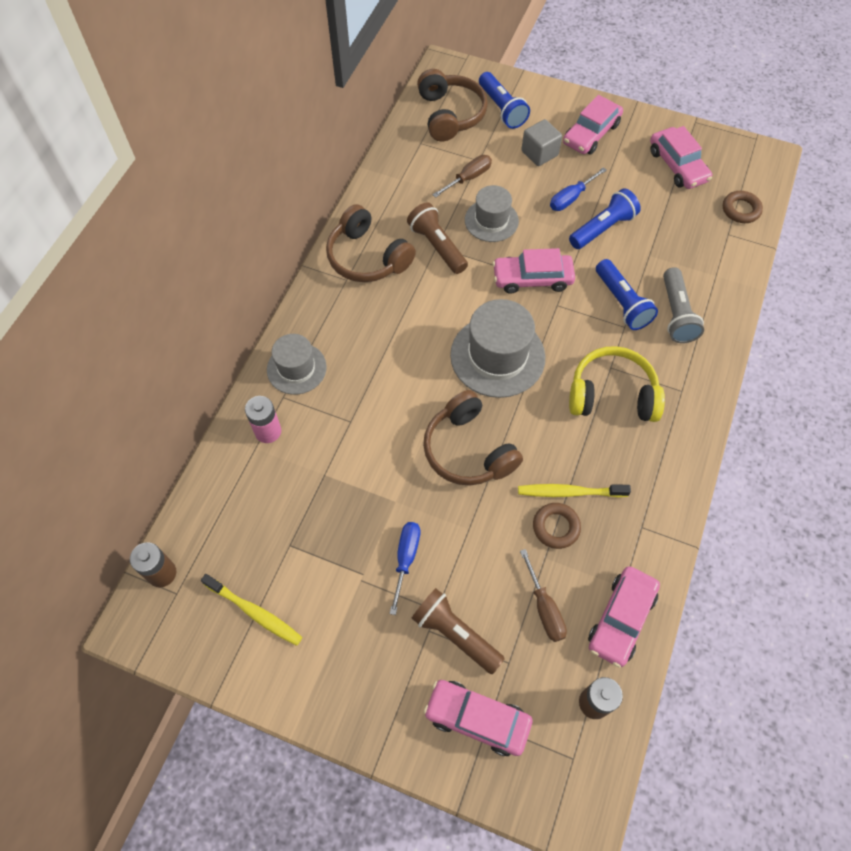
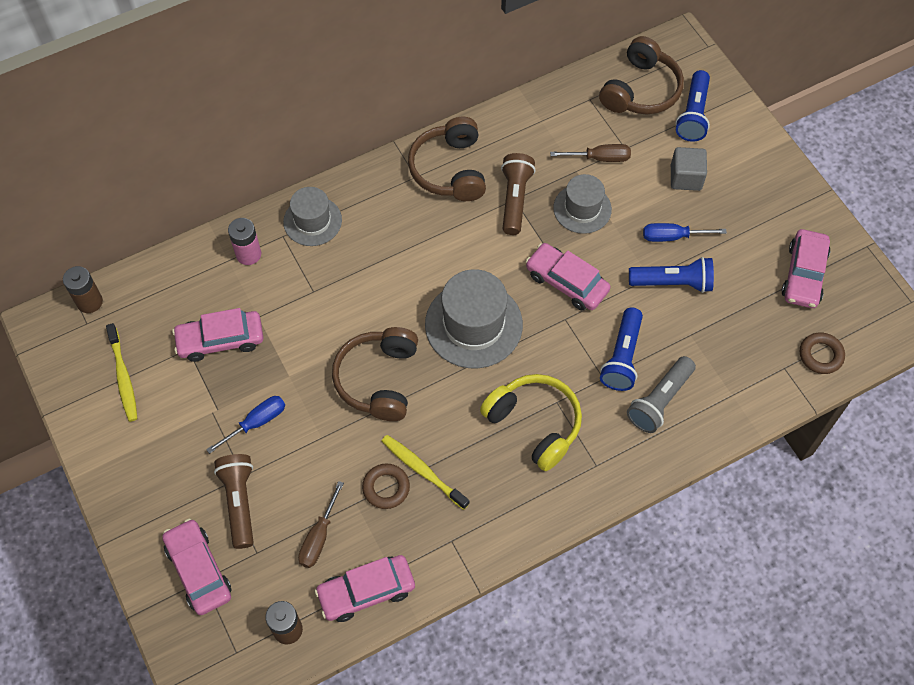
camera: 40 degrees right, 0 degrees up
pink car [563,95,623,154] -> pink car moved to [172,308,263,362]

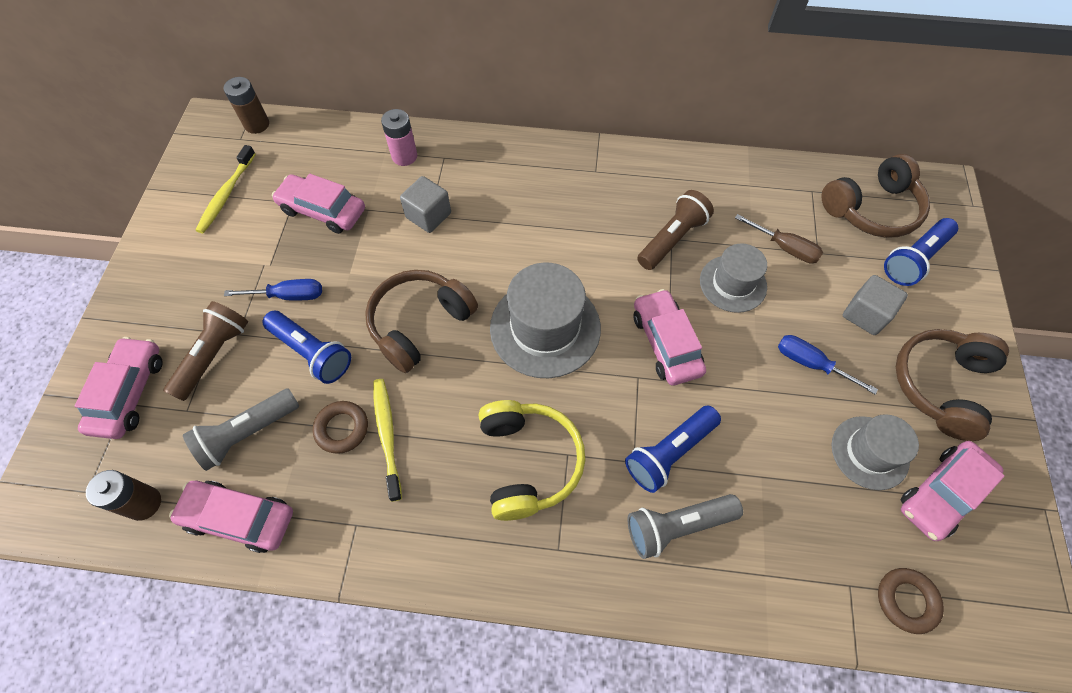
camera: 35 degrees right, 0 degrees up
grey hat [283,187,342,246] -> grey hat moved to [832,414,919,490]
brown screwdriver [298,481,344,568] -> grey flashlight [183,388,299,471]
brown headphones [408,117,486,201] -> brown headphones moved to [896,329,1009,441]
blue flashlight [629,257,714,293] -> blue flashlight moved to [263,311,351,384]
none -> grey cube [400,176,451,233]

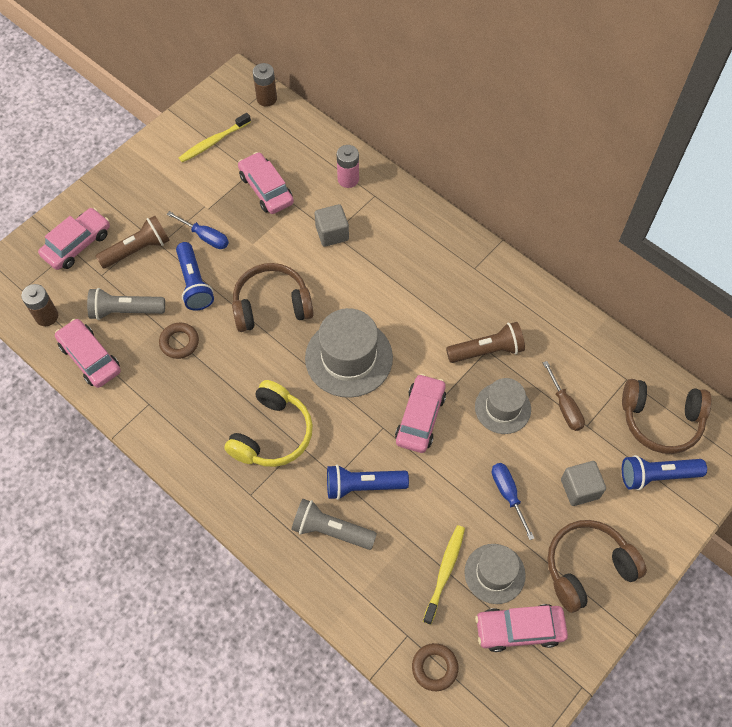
camera: 35 degrees right, 0 degrees up
yellow toothbrush [373,379,402,502] -> yellow toothbrush moved to [423,525,465,625]

